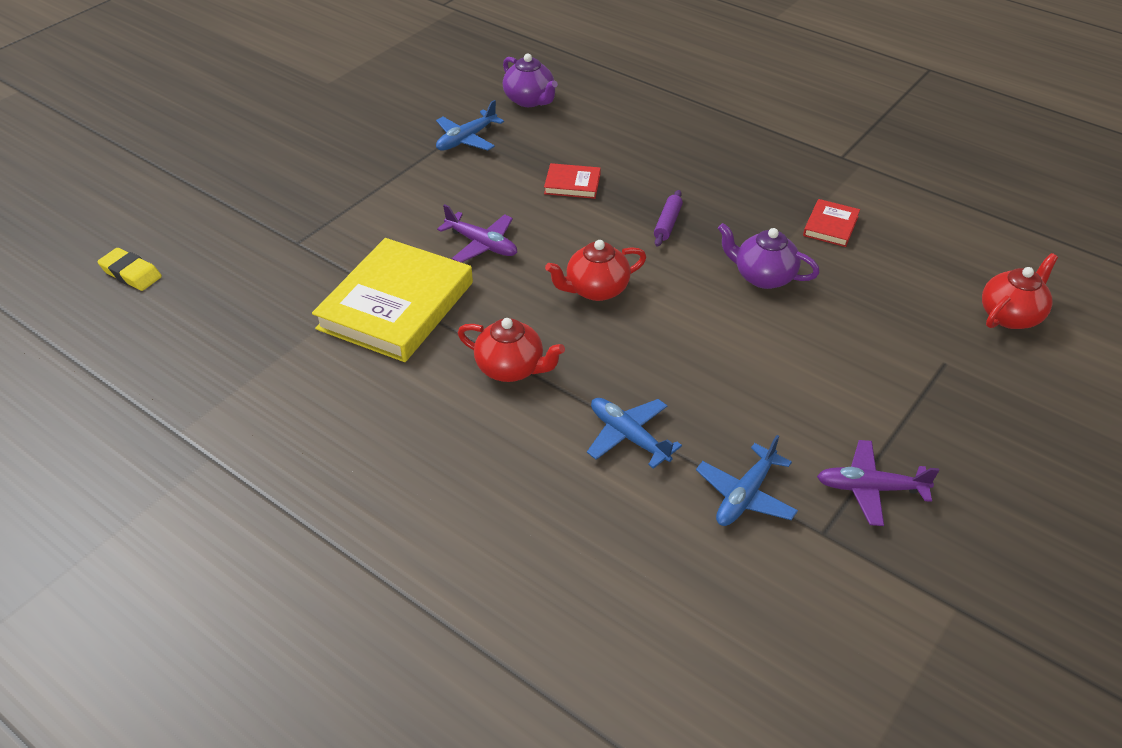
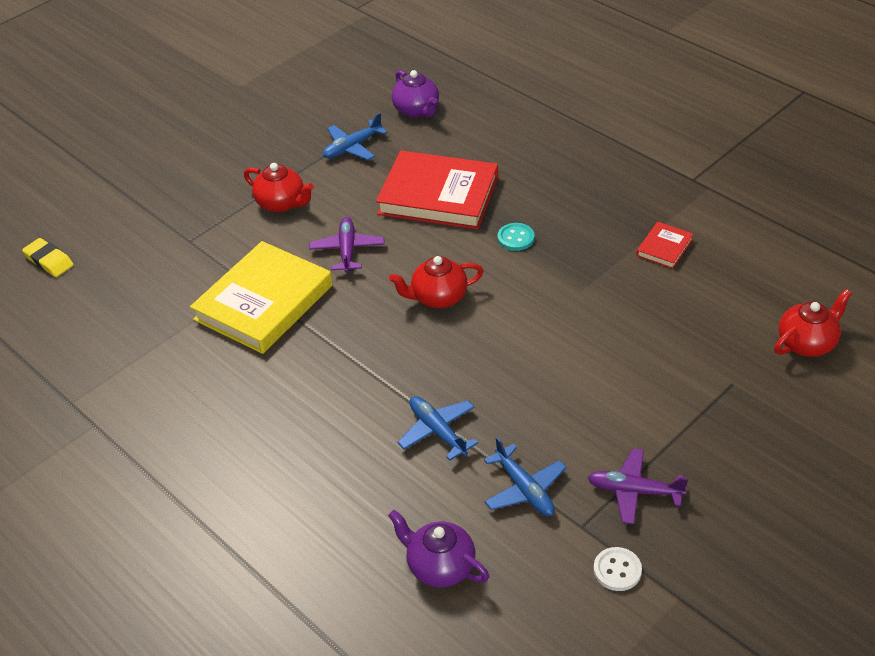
camera: 10 degrees right, 0 degrees up
purple plane [437,204,517,263] -> purple plane turned 135 degrees counterclockwise [309,217,384,273]
red teapot [458,318,565,382] -> red teapot moved to [244,163,314,212]
red book [544,163,601,199] -> red book [376,151,498,230], size x2.22
purple rolling pin [654,190,683,246] -> turquoise button [498,223,535,251]
blue plane [696,435,798,526] -> blue plane turned 75 degrees counterclockwise [484,437,566,516]
purple teapot [718,223,820,289] -> purple teapot moved to [388,510,489,587]
none -> white button [594,547,642,591]

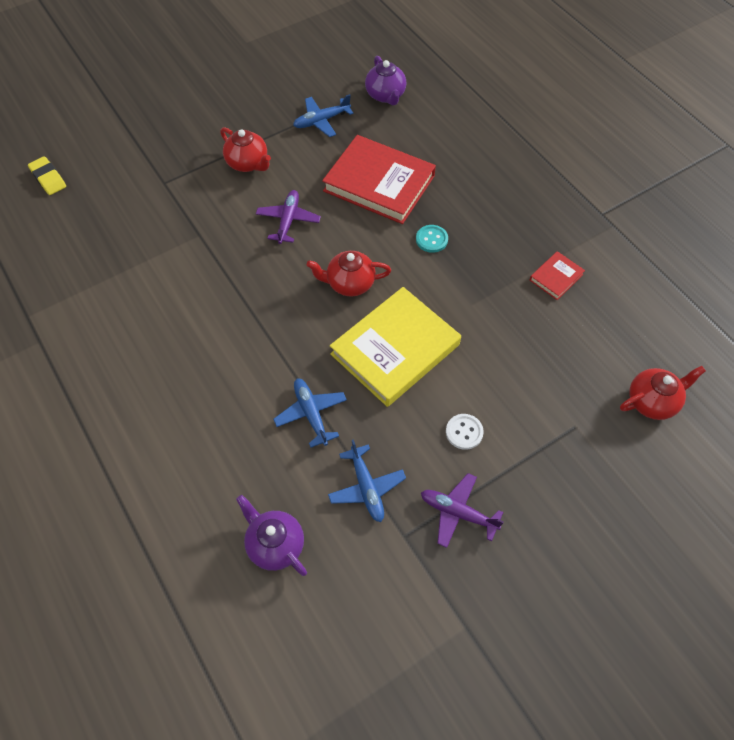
camera: 10 degrees right, 15 degrees up
yellow book [190,241,333,354] -> yellow book moved to [330,287,461,407]
white button [594,547,642,591] -> white button moved to [446,414,484,450]

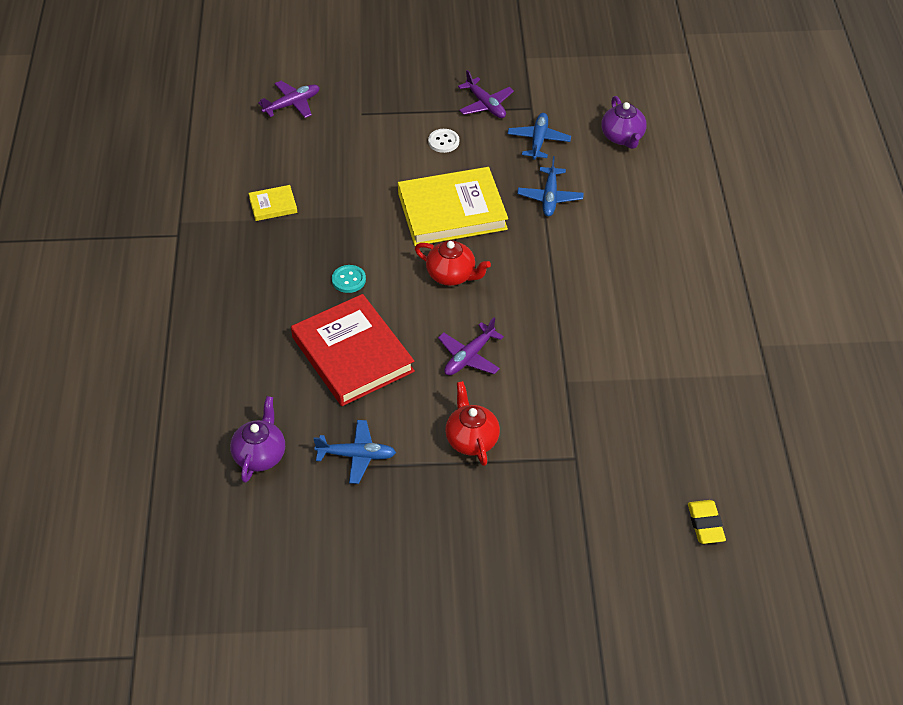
camera: 150 degrees left, 10 degrees down
red book [530,251,585,300] -> yellow book [249,185,297,221]
red teapot [620,366,706,420] -> purple plane [258,81,320,118]

